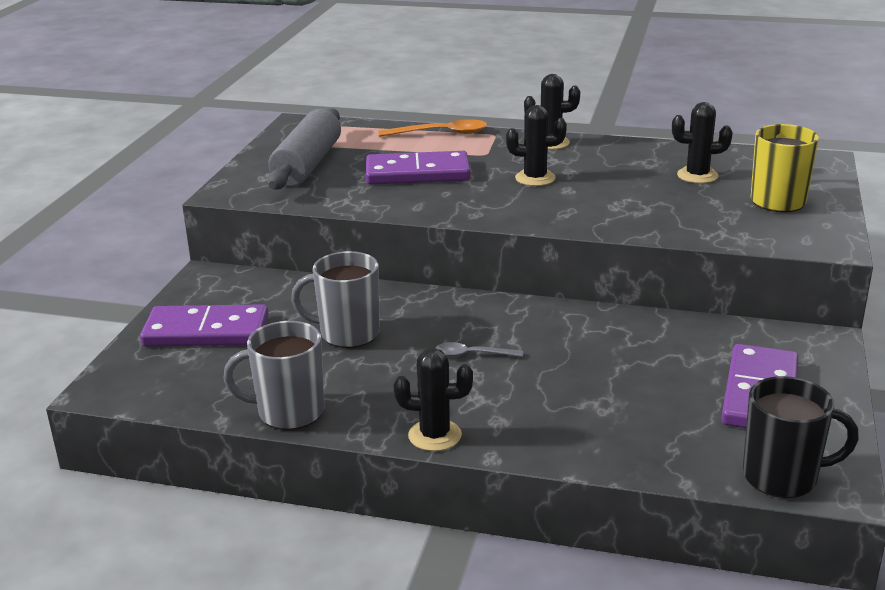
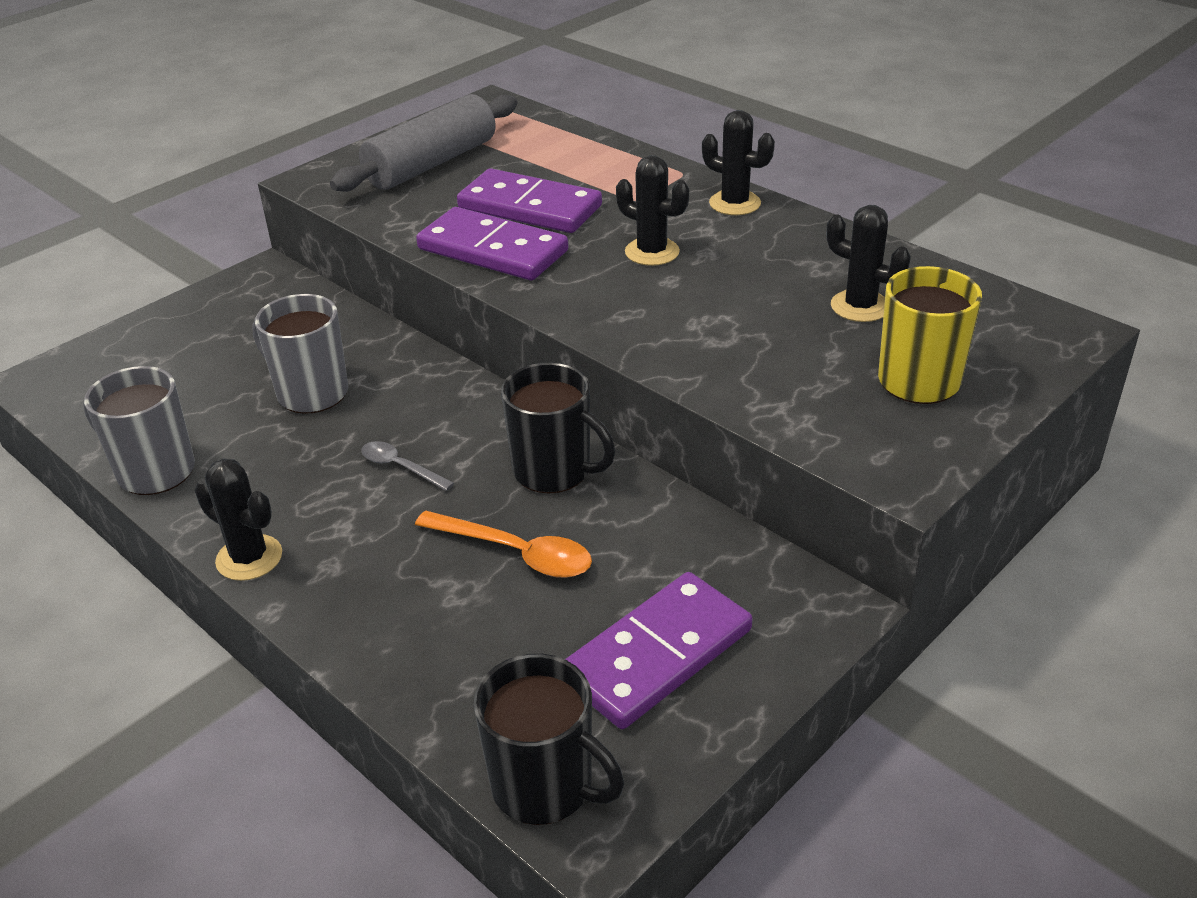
camera: 30 degrees right, 10 degrees up
purple domino [140,304,269,346] -> purple domino moved to [416,207,569,280]
orange spoon [379,119,487,137] -> orange spoon moved to [415,510,592,578]
none -> black mug [501,363,615,493]

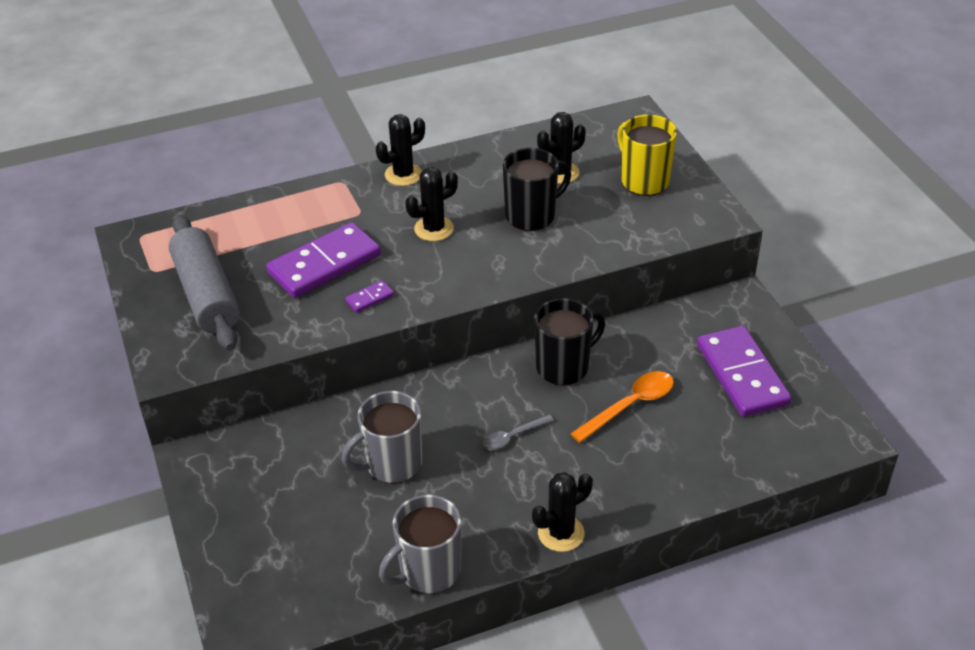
camera: 65 degrees left, 5 degrees up
purple domino [416,207,569,280] -> purple domino [345,280,394,313], size x0.42
black mug [474,654,624,825] -> black mug moved to [503,148,571,231]

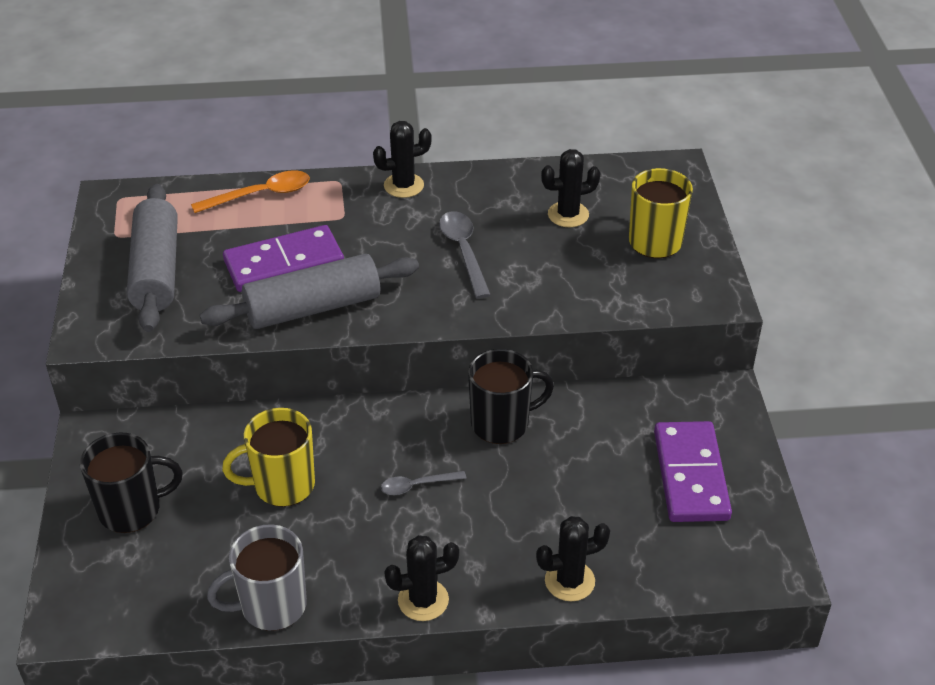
camera: 15 degrees right, 0 degrees up
grey mug [342,391,422,483] -> yellow mug [222,408,315,507]
purple domino [345,280,394,313] -> grey rolling pin [200,254,419,329]
black cactus [405,167,458,241] -> black cactus moved to [536,516,610,602]
black mug [503,148,571,231] -> black mug moved to [80,432,183,533]
orange spoon [570,371,674,443] -> orange spoon moved to [191,171,310,213]
none -> grey spoon [439,211,491,299]

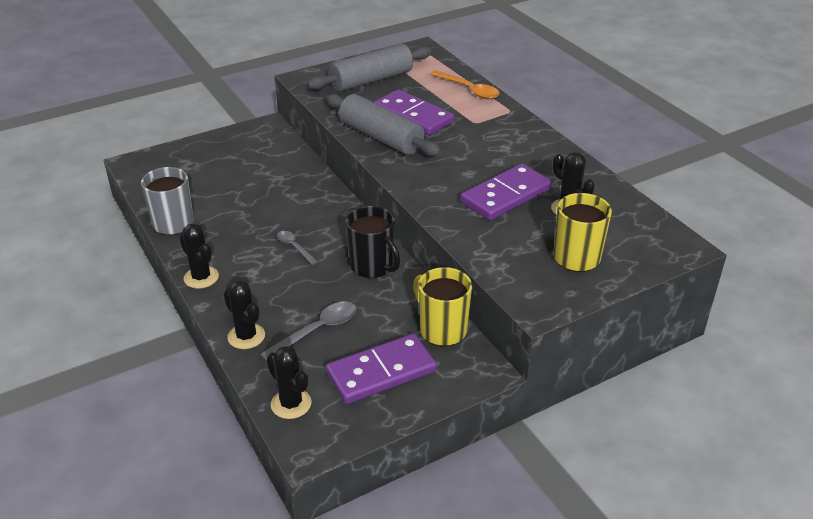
camera: 65 degrees right, 5 degrees down
black mug [80,432,183,533] -> none
yellow mug [222,408,315,507] -> yellow mug moved to [413,267,472,346]
black cactus [373,121,432,198] -> black cactus moved to [267,346,311,419]
grey spoon [439,211,491,299] -> grey spoon moved to [260,301,357,361]
none -> purple domino [461,164,552,220]

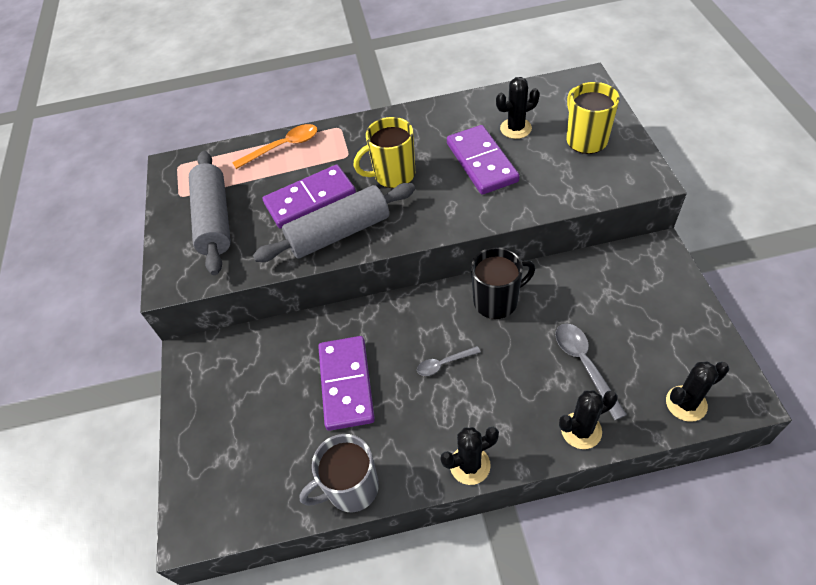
camera: 65 degrees left, 15 degrees up
purple domino [326,334,437,404] -> purple domino moved to [318,336,375,431]
yellow mug [413,267,472,346] -> yellow mug moved to [354,117,415,188]

